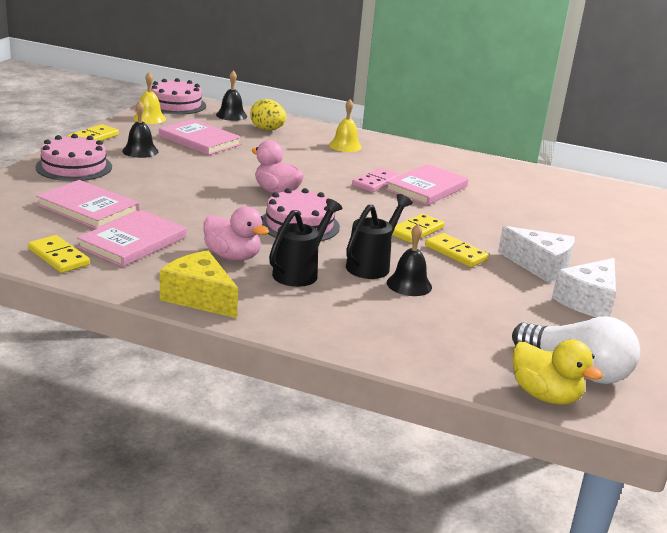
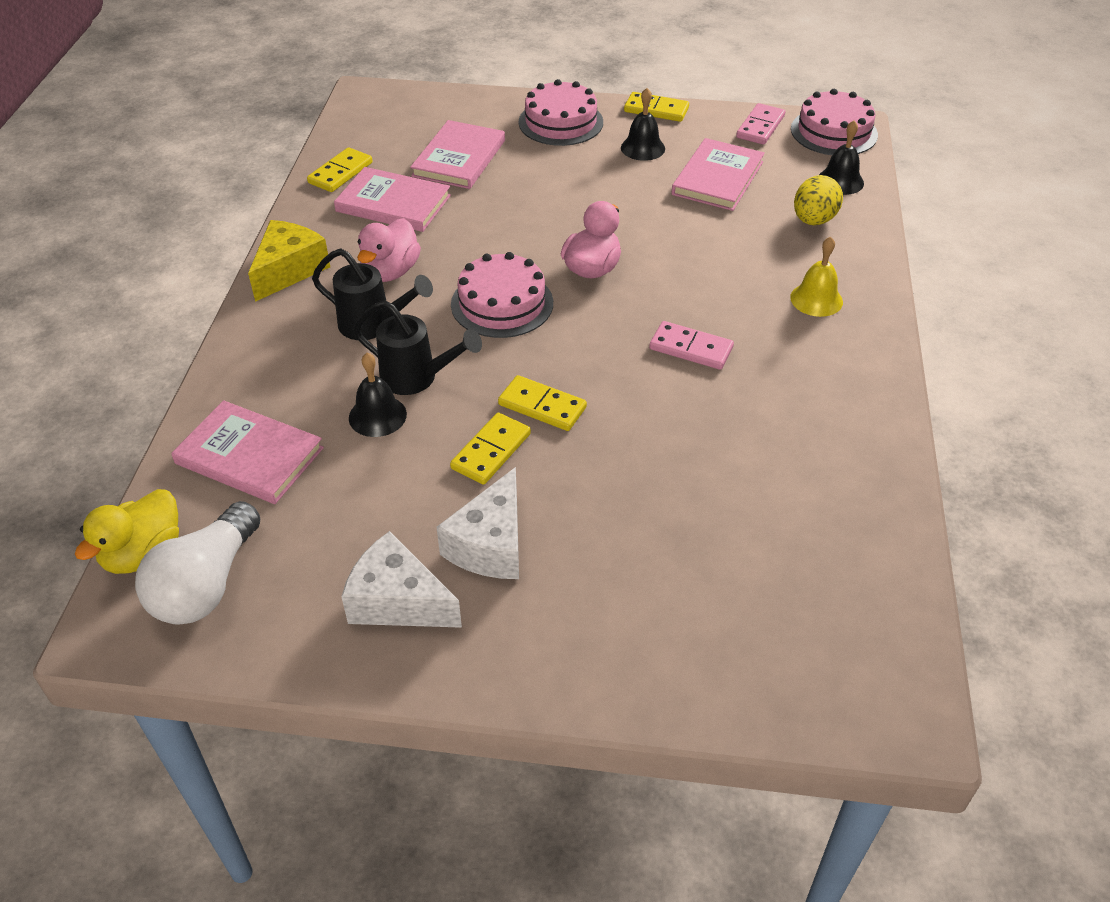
camera: 80 degrees right, 20 degrees up
yellow bell [133,72,166,124] -> pink domino [736,103,785,145]
pink book [385,164,469,205] -> pink book moved to [171,400,324,504]

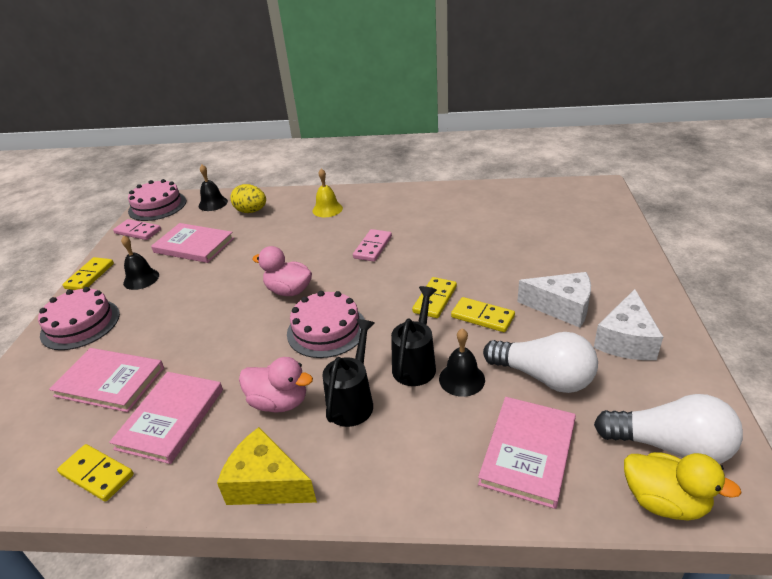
camera: 90 degrees left, 10 degrees down
none -> white light bulb [483,332,598,393]

